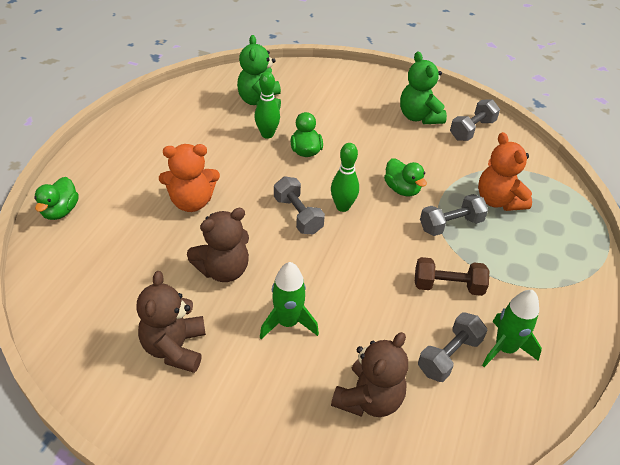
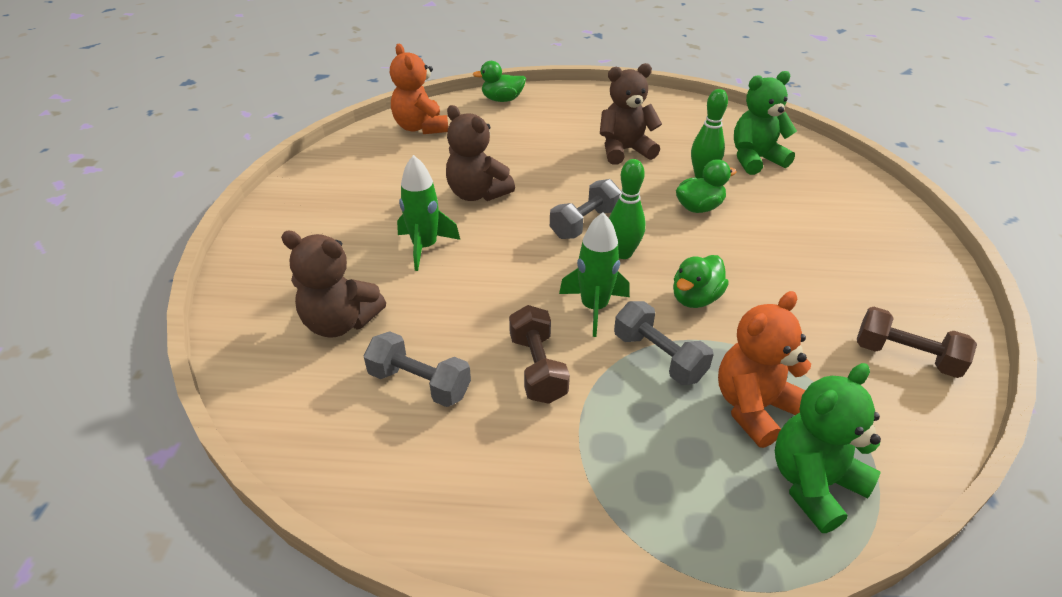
camera: 75 degrees right, 5 degrees down
brown teddy bear [136,271,206,373] -> brown teddy bear moved to [600,63,662,165]
orange teddy bear [159,144,220,212] -> orange teddy bear moved to [390,44,448,134]
green teddy bear [400,52,447,124] -> green teddy bear moved to [775,363,881,533]
grey dumbbell [450,99,500,141] -> brown dumbbell [857,307,977,378]
green rocket [482,290,542,367] -> green rocket moved to [559,212,630,337]

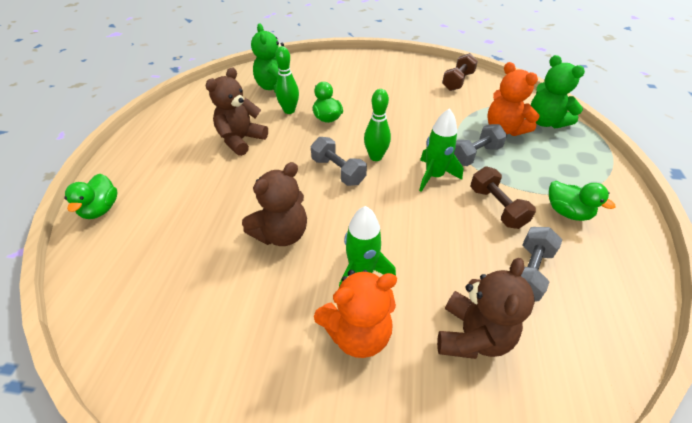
camera: 85 degrees left, 5 degrees up
orange teddy bear [390,44,448,134] -> orange teddy bear moved to [314,270,397,358]
brown dumbbell [509,305,570,404] -> brown dumbbell turned 75 degrees clockwise [470,166,536,229]
brown teddy bear [600,63,662,165] -> brown teddy bear turned 45 degrees clockwise [206,67,268,156]
green duck [673,255,729,308] -> green duck moved to [549,181,615,221]

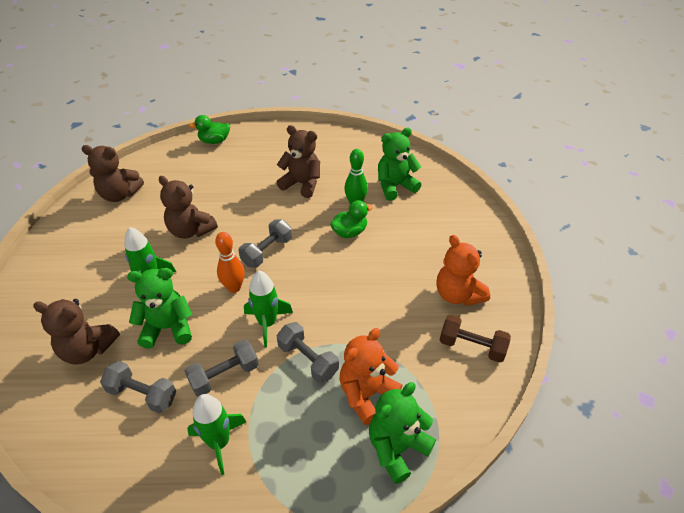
camera: 80 degrees right, 0 degrees up
orange teddy bear [314,270,397,358] -> orange teddy bear moved to [437,235,490,306]
green bowling pin [364,89,391,161] -> none
brown dumbbell [470,166,536,229] -> grey dumbbell [185,339,259,397]
green duck [549,181,615,221] -> green rocket [187,394,246,475]
none -> brown teddy bear [81,145,144,202]
none -> green teddy bear [127,268,193,349]
none -> orange bowling pin [215,232,245,293]

